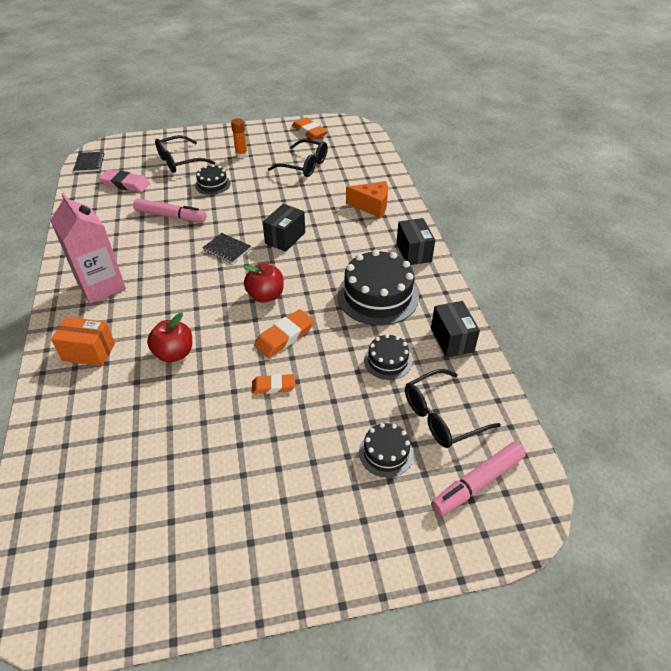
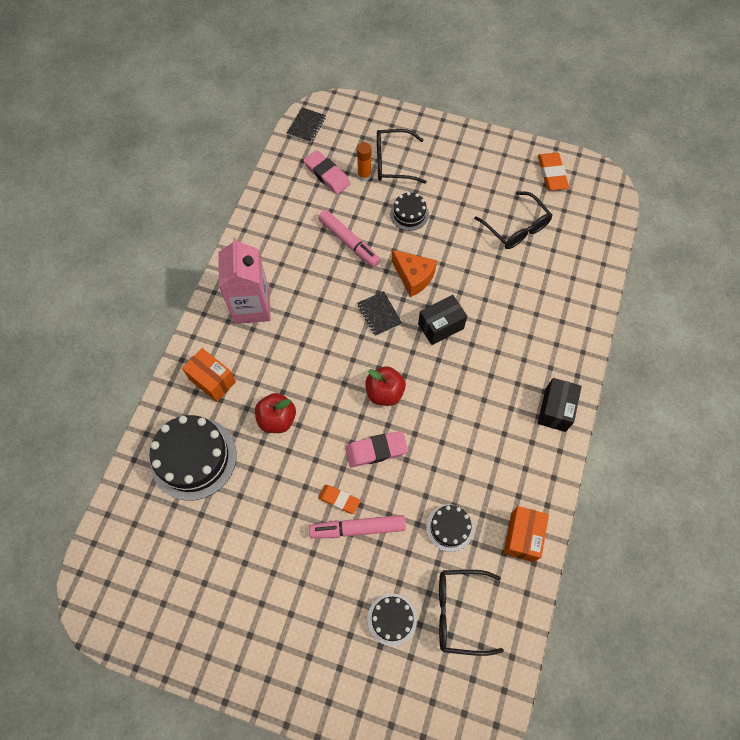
camera: 30 degrees right, 20 degrees up
orange glue stick [231,118,248,158] -> orange glue stick moved to [357,142,372,181]
orange eraser [254,309,314,358] -> pink eraser [345,431,408,467]
black cake [337,249,419,325] -> black cake moved to [150,415,237,501]
orange cheese [346,181,388,218] -> orange cheese moved to [392,250,437,297]
black box [431,301,480,358] -> orange box [504,506,549,562]
pink marker [431,442,526,515] -> pink marker moved to [309,515,406,538]

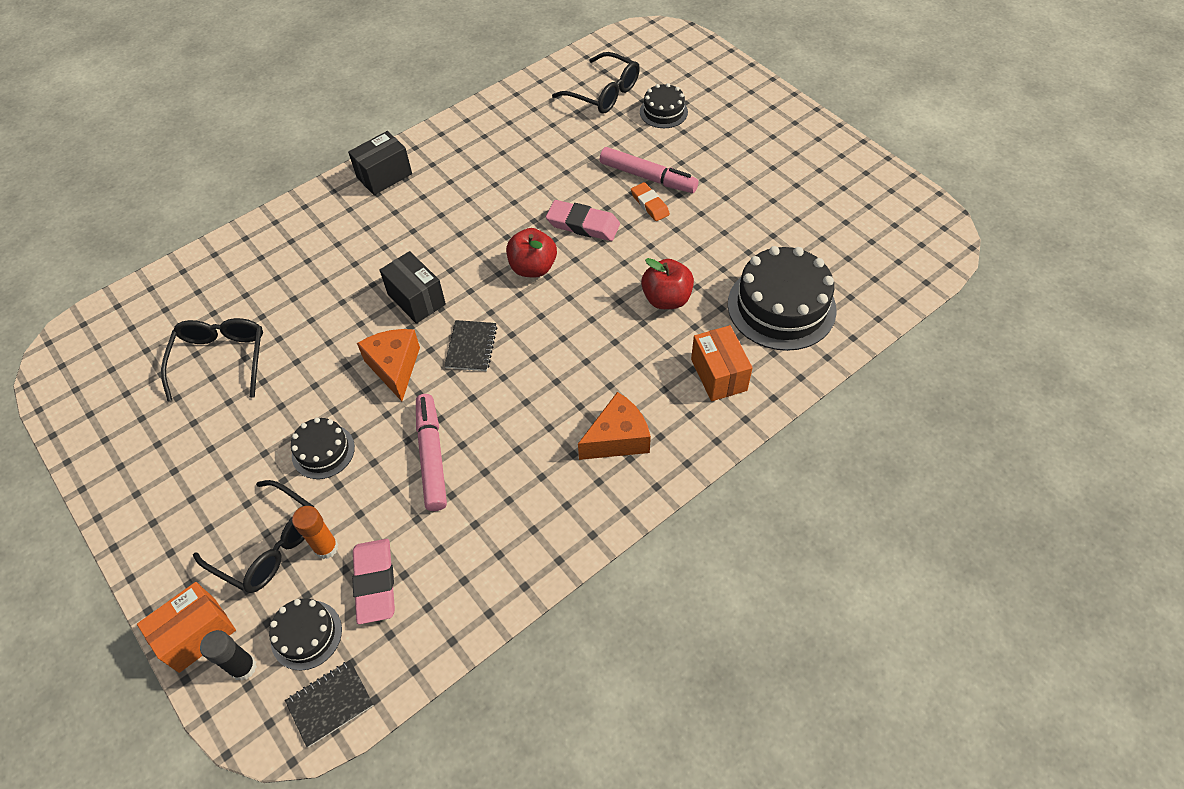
camera: 145 degrees left, 10 degrees down
pink carton [218,237,271,324] -> orange cheese [578,392,651,460]
black box [418,295,467,345] -> black box turned 45 degrees clockwise [379,251,446,324]
black cake [426,504,473,552] -> black cake moved to [269,598,342,671]
orange box [504,506,549,562] -> orange box moved to [137,582,236,673]
orange eraser [538,153,569,190] -> none
none -> black glue stick [200,630,257,681]

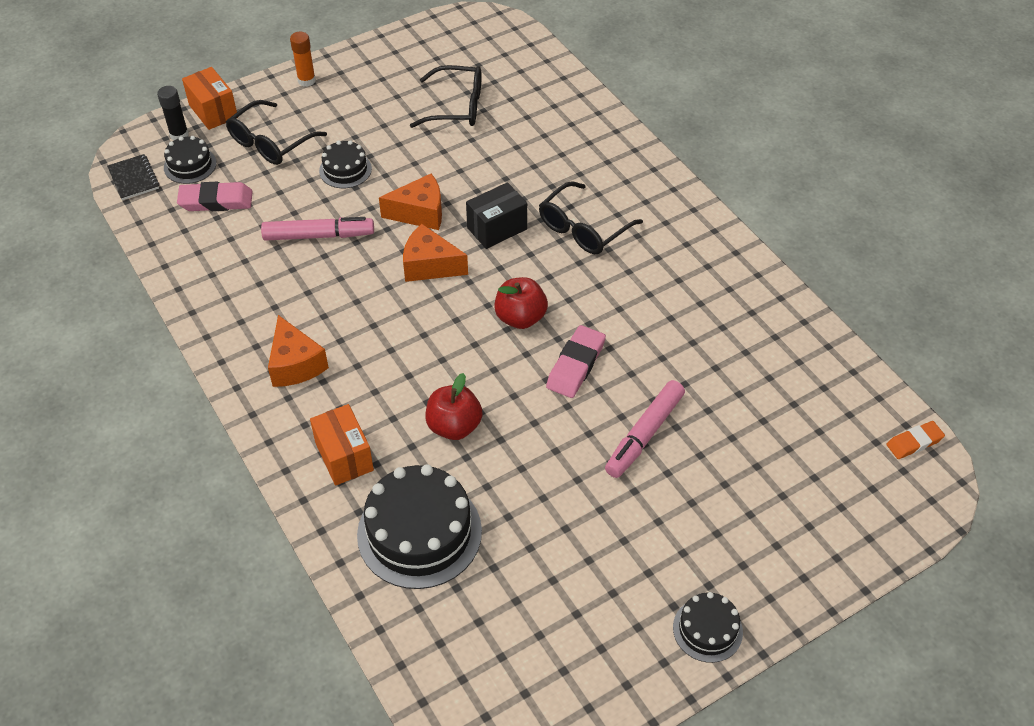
camera: 95 degrees right, 5 degrees down
orange glue stick [292,506,339,559] -> orange glue stick moved to [290,32,316,87]
black box [348,131,412,195] -> none
black notebook [444,320,497,371] -> orange cheese [403,224,468,282]
black glasses [552,52,640,114] -> black glasses moved to [539,181,643,254]
orange eraser [631,182,670,221] -> orange eraser moved to [886,421,945,459]
black cake [640,83,688,128] -> black cake moved to [673,592,743,663]
orange box [691,325,753,401] -> orange box turned 75 degrees clockwise [310,404,374,486]

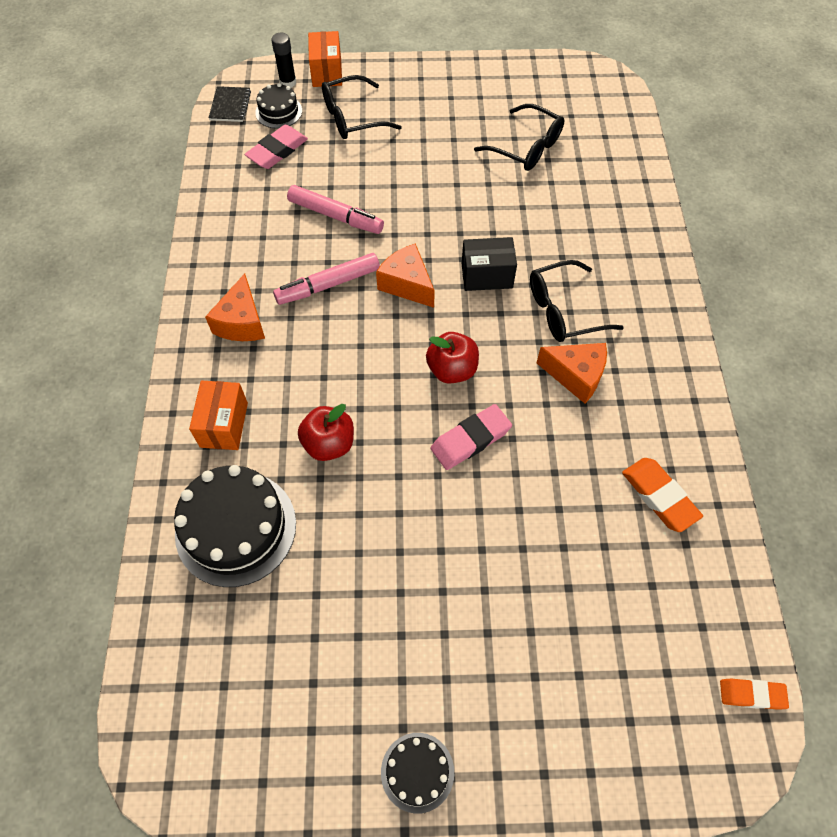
camera: 30 degrees right, 10 degrees up
pink eraser [177,182,253,211] -> pink eraser turned 75 degrees counterclockwise [245,125,308,169]
orange glue stick [290,32,316,87] -> none
black cake [319,140,372,188] -> none
orange cheese [379,174,442,230] -> orange cheese moved to [537,343,607,404]
pink marker [605,380,685,478] -> pink marker moved to [273,253,380,305]
none -> orange eraser [622,458,703,532]

